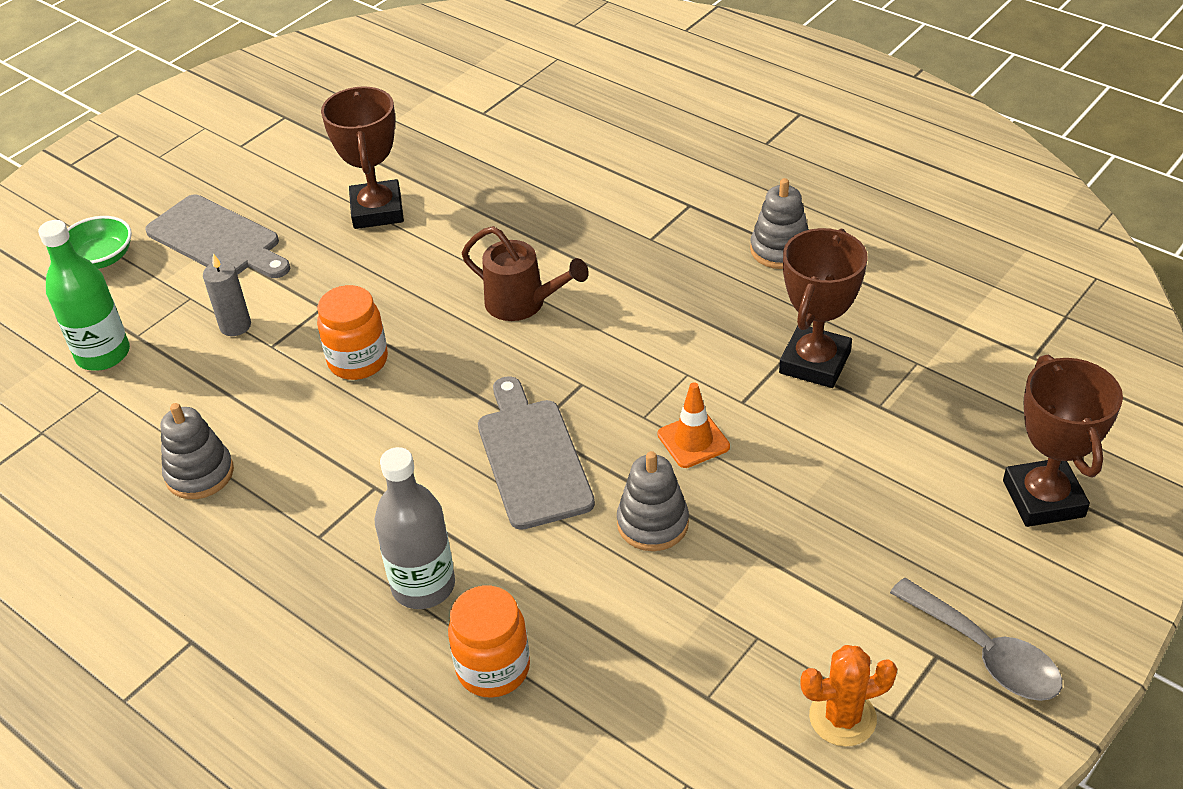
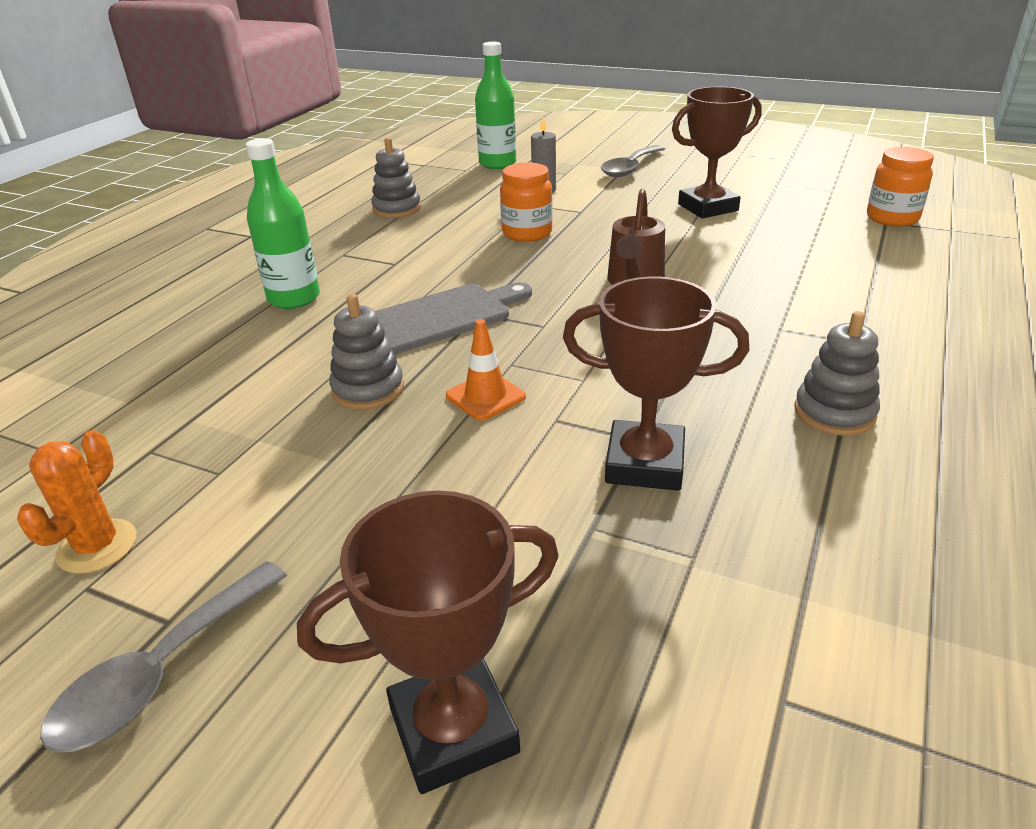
camera: 75 degrees right, 10 degrees down
green bowl [67,216,132,269] -> none
grey cutting board [145,194,290,278] -> grey spoon [601,145,666,177]
grey bottle [374,447,455,609] -> green bottle [246,138,320,309]
orange jar [448,586,530,698] -> orange jar moved to [867,147,934,227]
orange cactus [800,645,897,746] -> orange cactus turned 45 degrees clockwise [17,430,137,574]

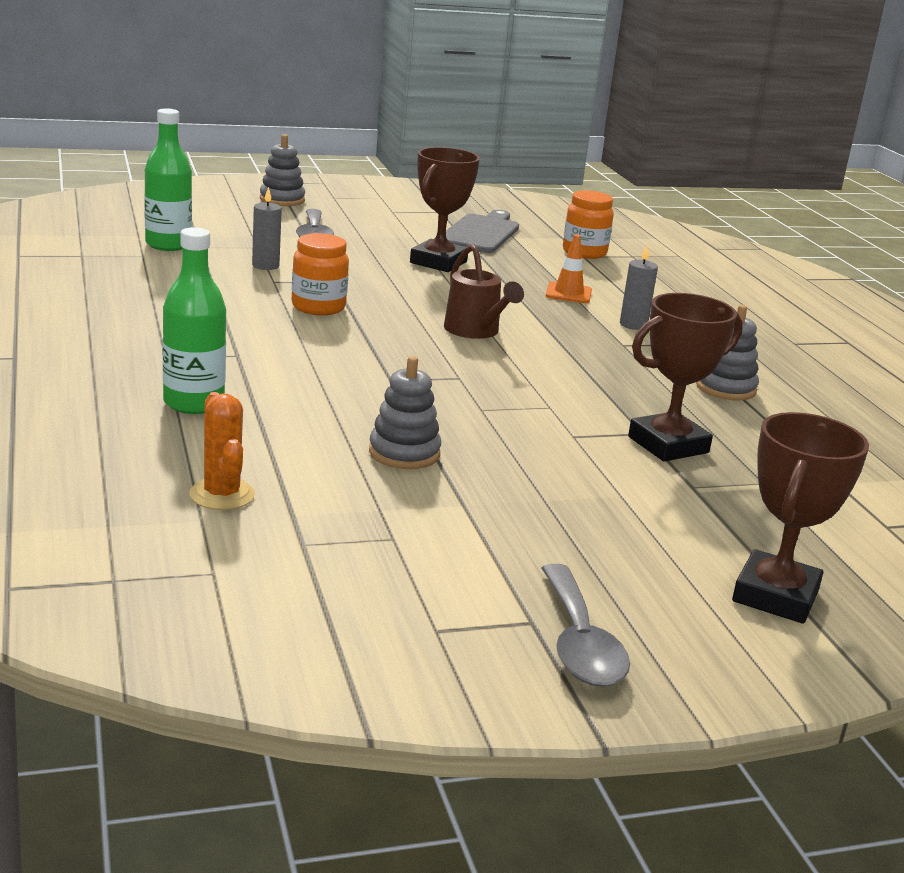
camera: 45 degrees left, 10 degrees down
orange cactus [17,430,137,574] -> orange cactus moved to [189,392,255,510]
grey stacking toy [371,137,421,218] -> grey stacking toy moved to [260,134,305,206]
grey cutting board [376,282,532,355] -> grey cutting board moved to [446,210,519,253]
orange traffic cone [446,319,526,421] -> orange traffic cone moved to [546,234,592,303]
none -> grey candle [620,245,658,330]

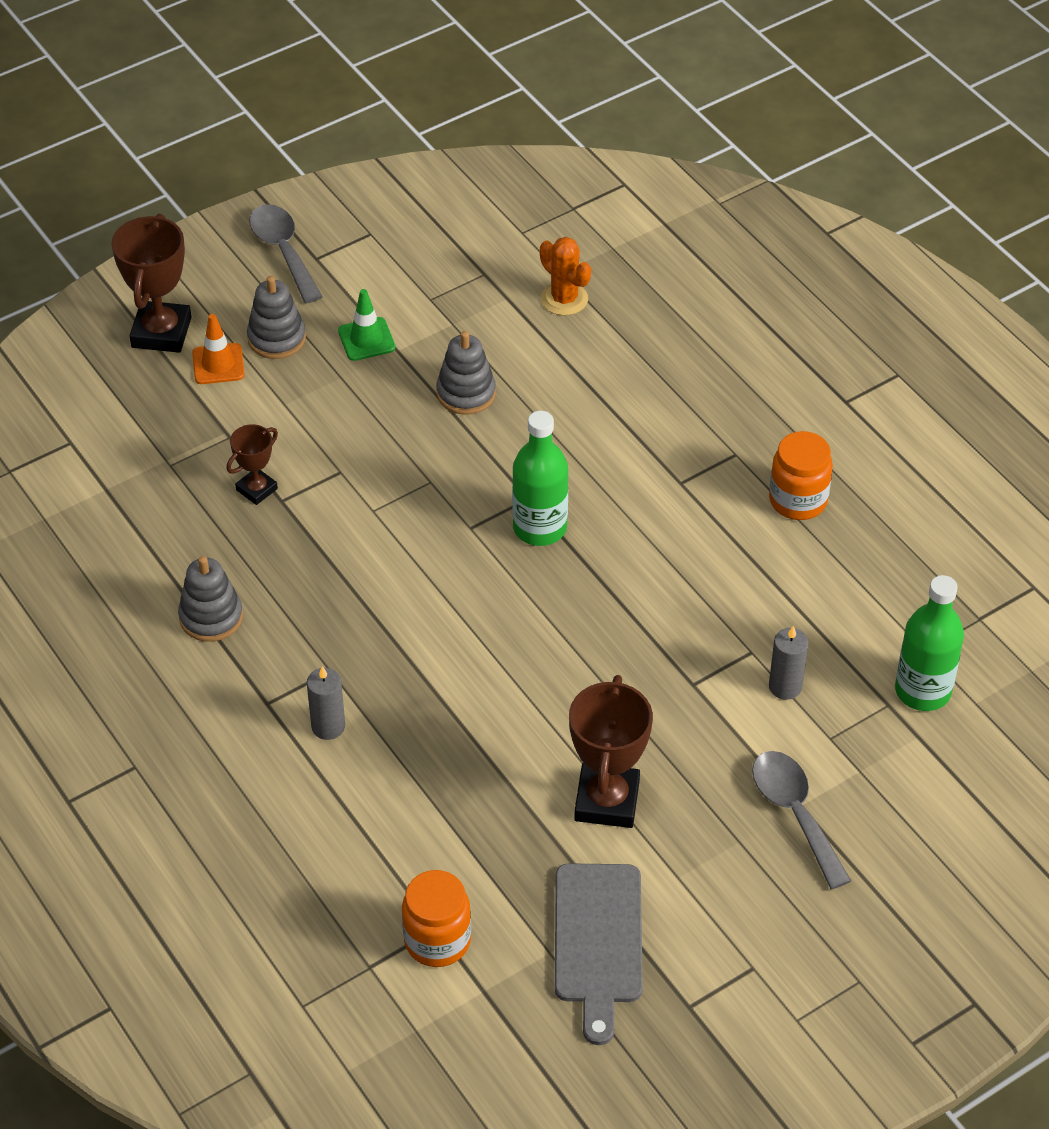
camera: 165 degrees right, 25 degrees up
green bottle [163,227,226,414] -> green bottle moved to [512,411,568,546]
grey stacking toy [260,134,305,206] -> grey stacking toy moved to [247,276,306,359]
orange jar [292,233,349,315] -> orange jar moved to [769,431,833,520]
brown watering can [444,244,524,339] -> none
orange traffic cone [546,234,592,303] -> orange traffic cone moved to [192,314,245,384]
brown trophy [628,293,743,462] -> brown trophy [227,424,278,505], size x0.56
none -> green traffic cone [338,289,395,361]

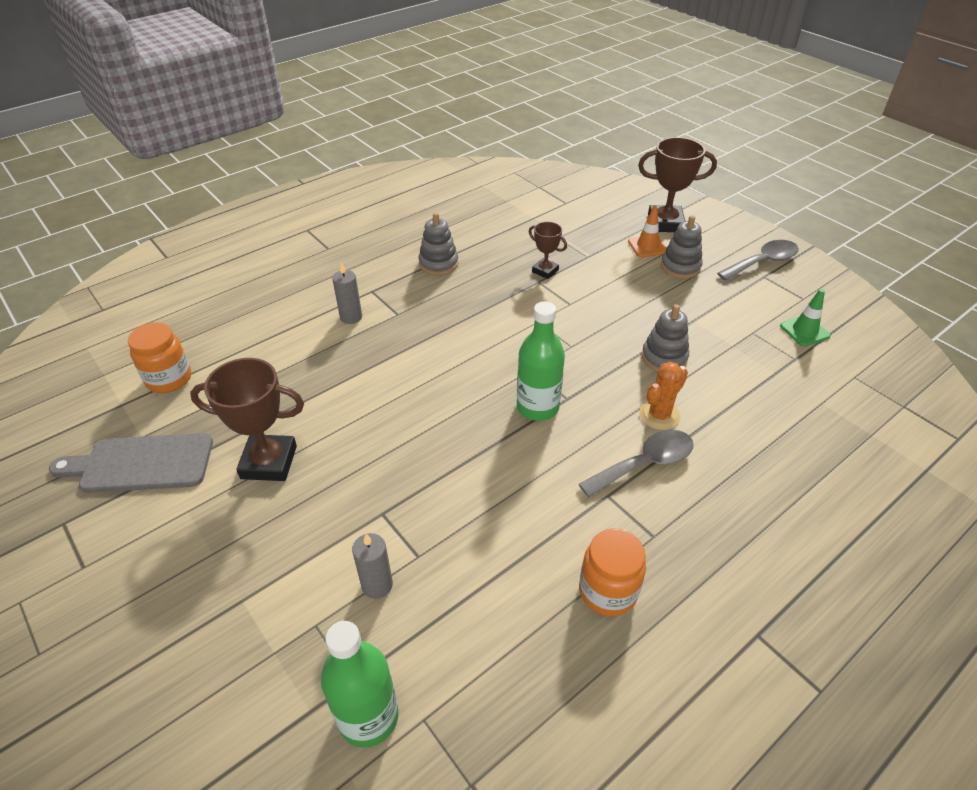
camera: 85 degrees right, 5 degrees down
green traffic cone [338,289,395,361] -> green traffic cone moved to [780,289,831,346]
orange cactus [540,237,591,316] -> orange cactus moved to [639,362,688,430]
grey spoon [752,751,851,889] -> grey spoon moved to [579,430,694,497]

